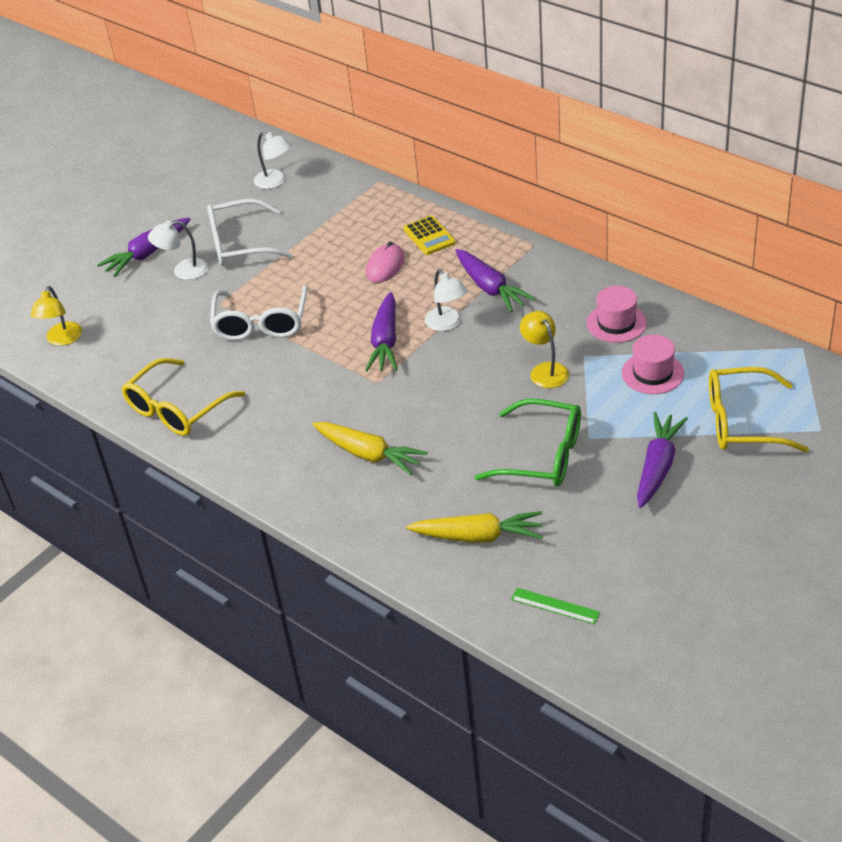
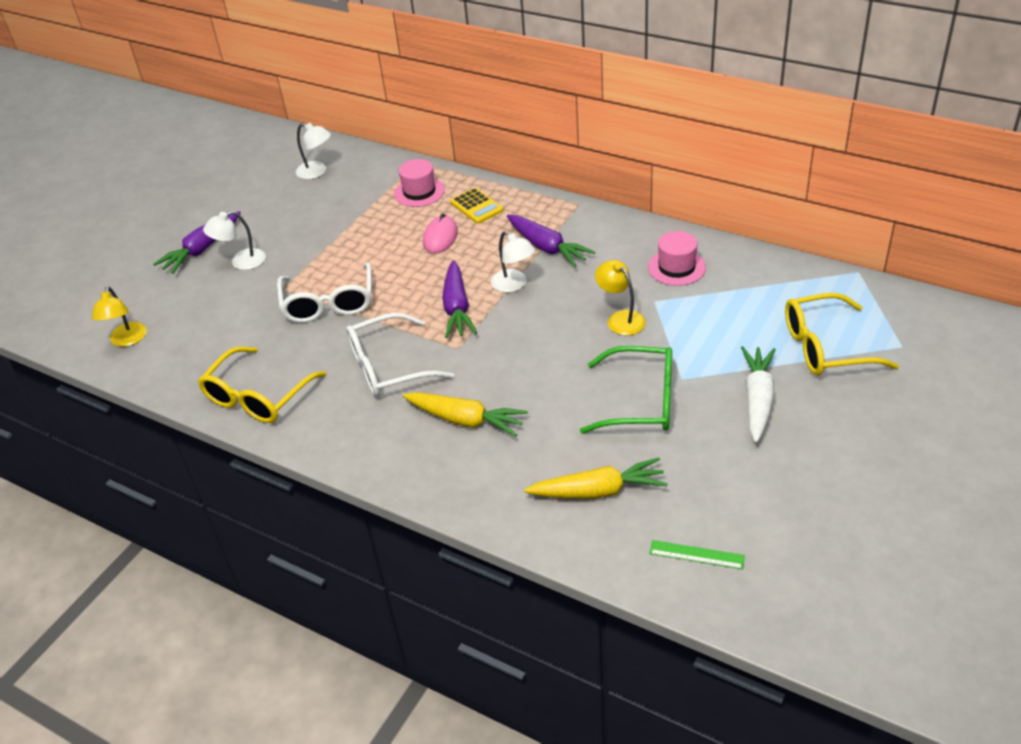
camera: 10 degrees left, 0 degrees up
white glasses [207,199,292,266] -> white glasses moved to [346,313,454,397]
pink hat [622,335,684,394] -> pink hat moved to [394,159,445,207]
purple carrot [637,412,688,508] -> white carrot [741,346,776,443]

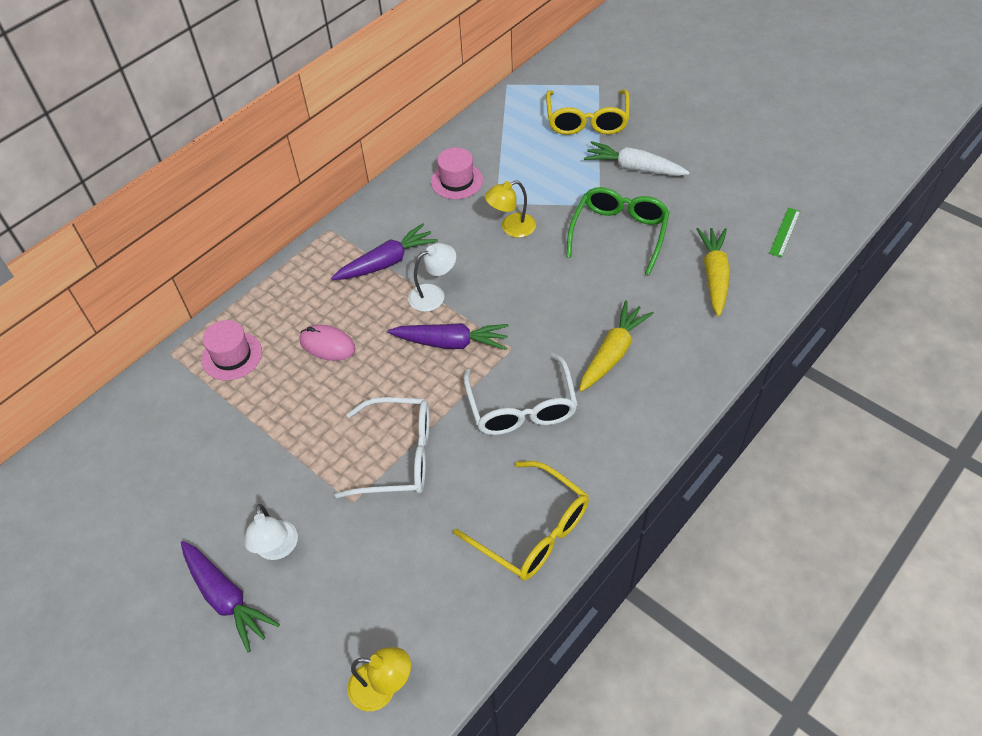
camera: 80 degrees left, 10 degrees up
white lamp [296,123,331,179] -> none
yellow calculator [450,188,503,224] -> none

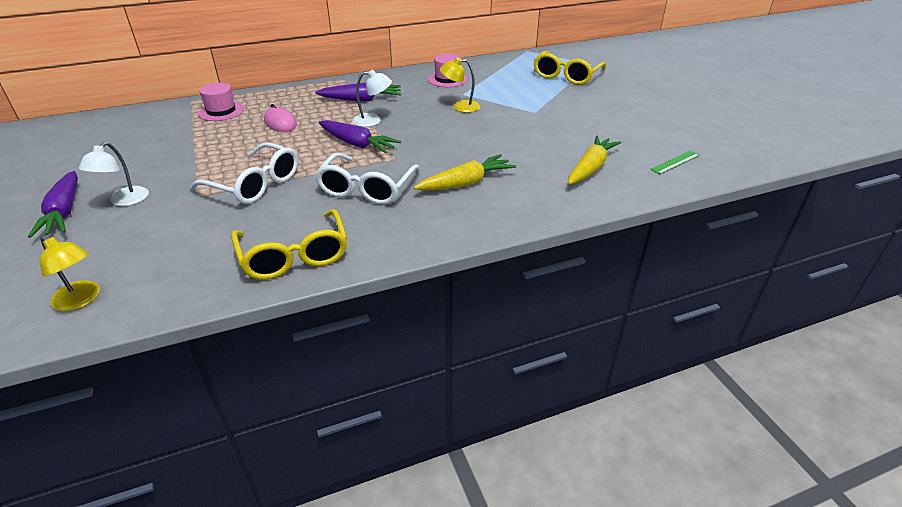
camera: 25 degrees right, 15 degrees down
green glasses [566,187,670,276] -> none
white carrot [584,141,690,176] -> none

